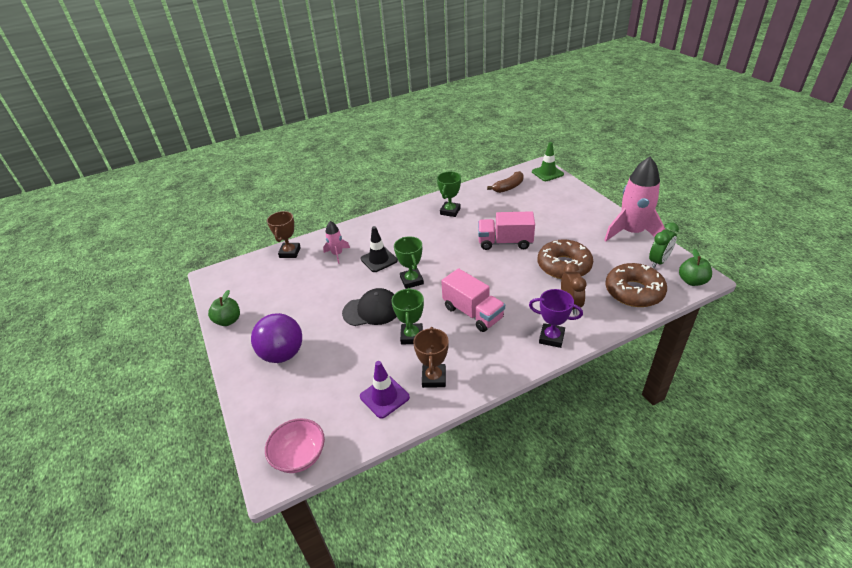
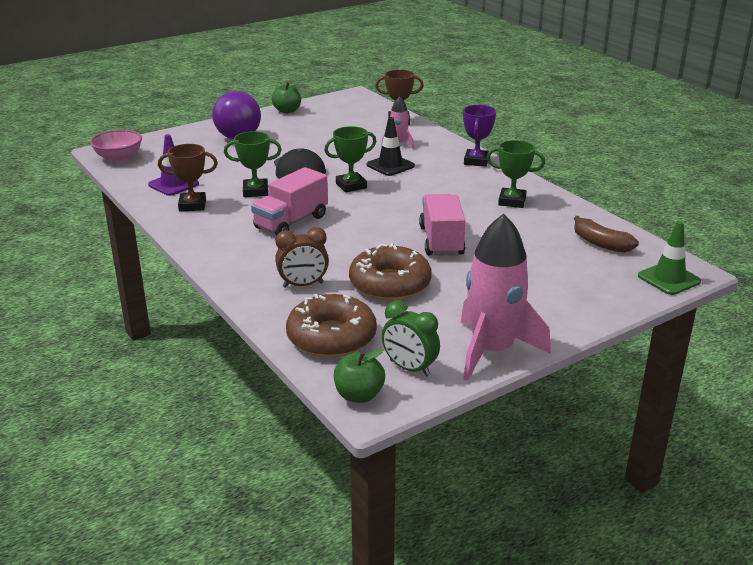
camera: 80 degrees right, 10 degrees down
purple trophy [529,289,583,348] -> purple trophy moved to [463,105,496,167]

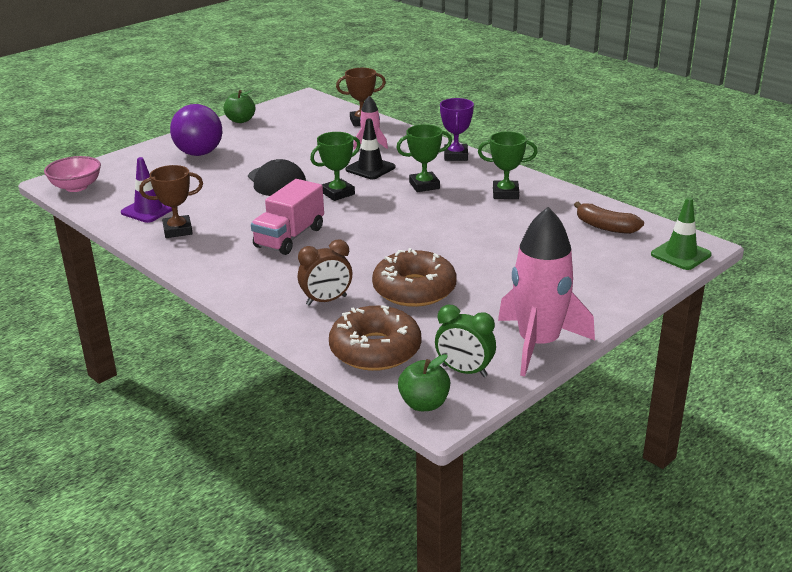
camera: 10 degrees left, 0 degrees up
green trophy [224,131,282,197] -> green trophy moved to [396,124,452,192]
pink truck [419,194,466,256] -> none

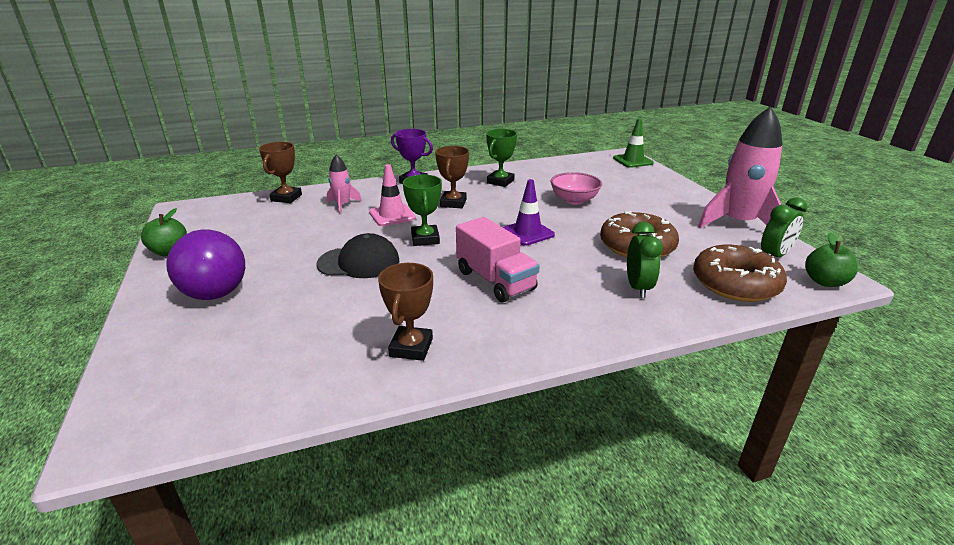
camera: 65 degrees left, 0 degrees up
pink bowl [44,156,101,192] -> pink bowl moved to [551,172,602,205]
purple traffic cone [121,157,172,223] -> purple traffic cone moved to [503,179,555,246]
brown clock [298,240,352,306] -> green clock [627,222,663,298]
black traffic cone [346,118,396,179] -> pink traffic cone [369,164,416,226]
green trophy [396,124,452,192] -> brown trophy [435,146,469,208]
brown banana [574,202,644,234] -> none

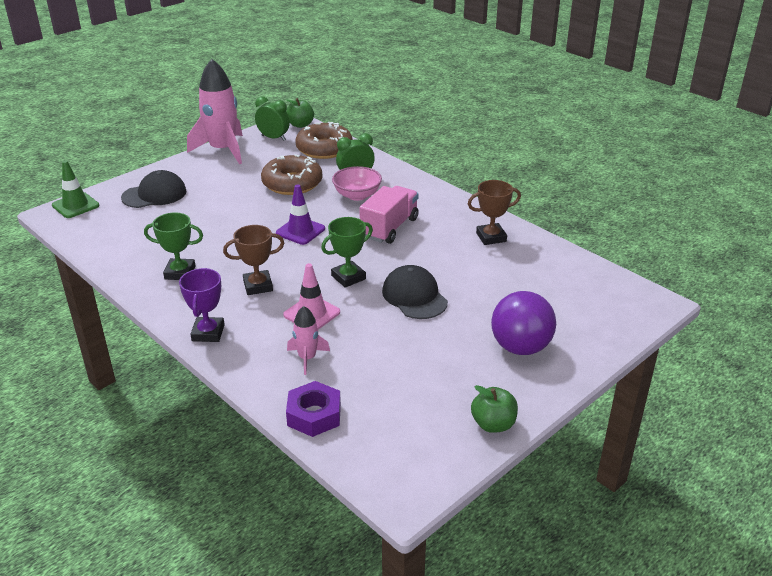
camera: 115 degrees left, 5 degrees up
brown trophy [259,142,302,203] -> purple nut [286,381,341,437]
pink bowl [551,172,602,205] -> pink bowl moved to [332,166,382,201]
none -> black cap [121,170,186,208]

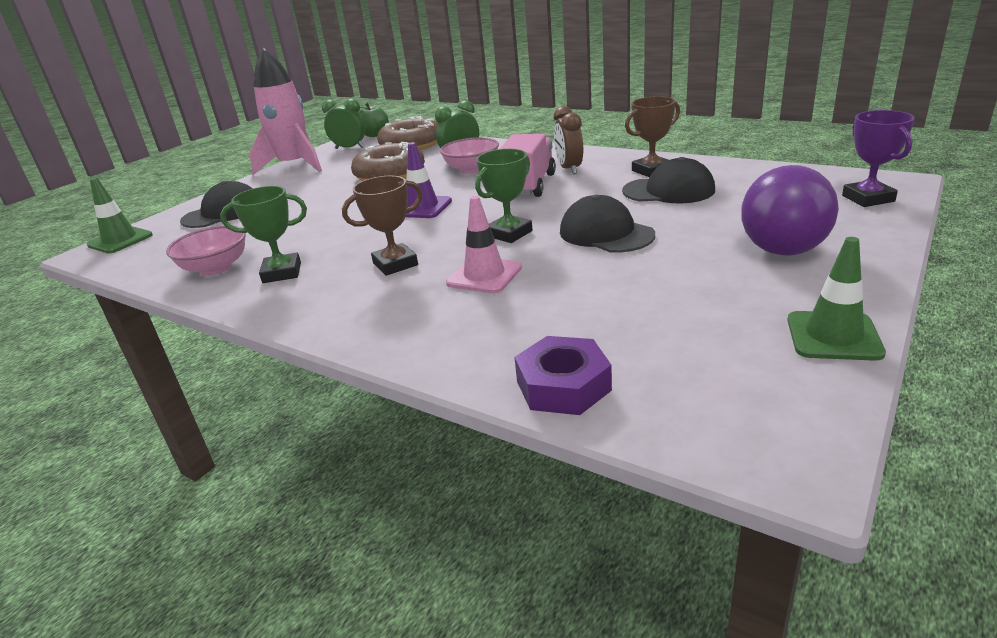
camera: 10 degrees left, 5 degrees down
purple trophy [179,268,225,342] -> purple trophy moved to [842,110,915,207]
pink rocket [287,306,330,375] -> none
green apple [471,385,518,433] -> green traffic cone [787,237,886,361]
none -> pink bowl [166,226,246,276]
none -> brown clock [554,106,583,174]
none -> black cap [622,157,715,203]

